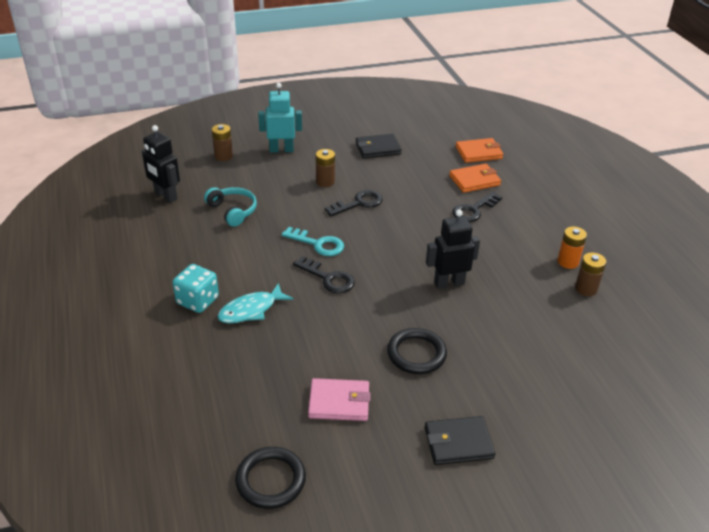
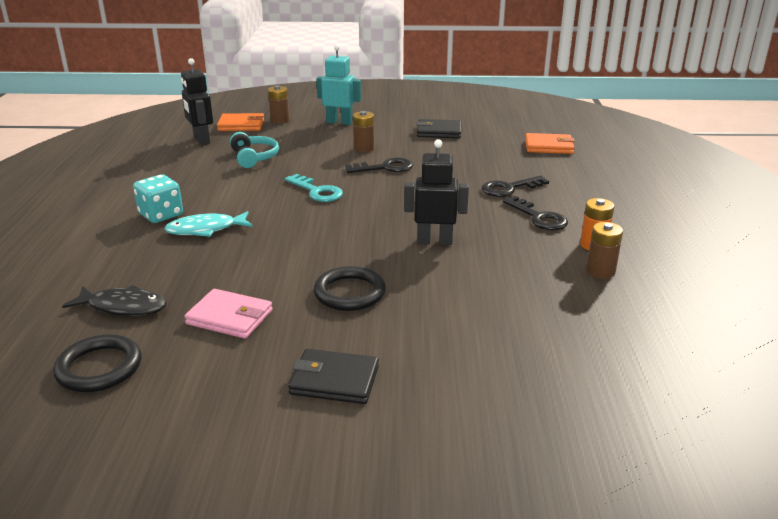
camera: 20 degrees right, 10 degrees down
black key [293,256,355,293] -> black key moved to [503,196,568,230]
orange wallet [449,164,501,193] -> orange wallet moved to [217,113,264,131]
none -> black fish [62,285,167,316]

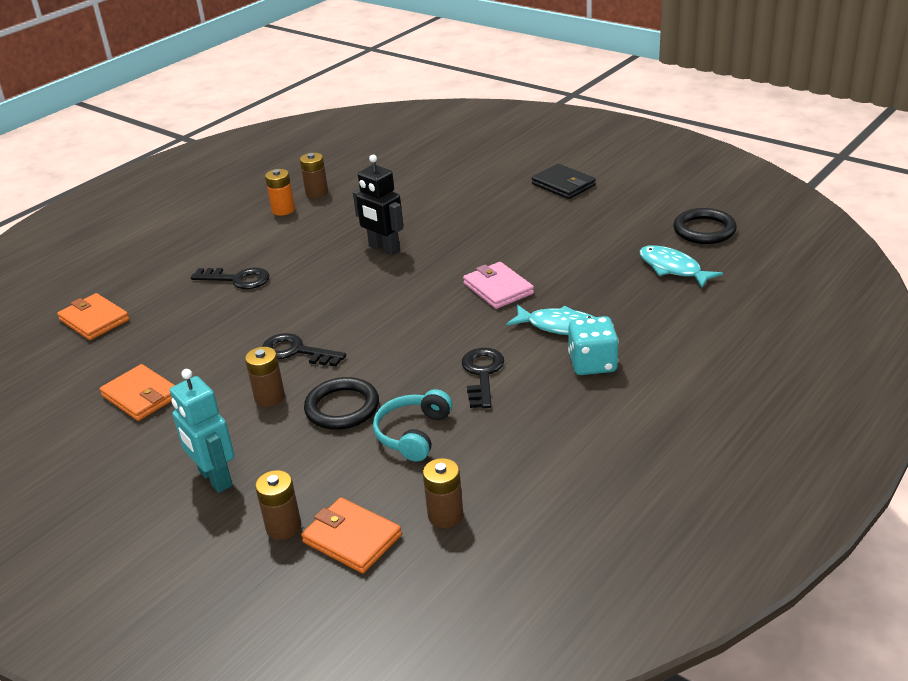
camera: 140 degrees left, 5 degrees up
black fish [62,285,167,316] -> turquoise fish [639,245,723,288]
black robot [181,58,213,145] -> brown battery [423,458,463,528]
pink wallet [184,289,272,339] -> pink wallet moved to [463,262,534,309]
turquoise key [285,174,343,202] -> none
black ring [314,266,386,311] -> black ring moved to [304,377,379,430]
black wallet [416,119,462,138] -> orange wallet [100,364,175,421]
black key [503,196,568,230] -> black key moved to [462,348,504,408]

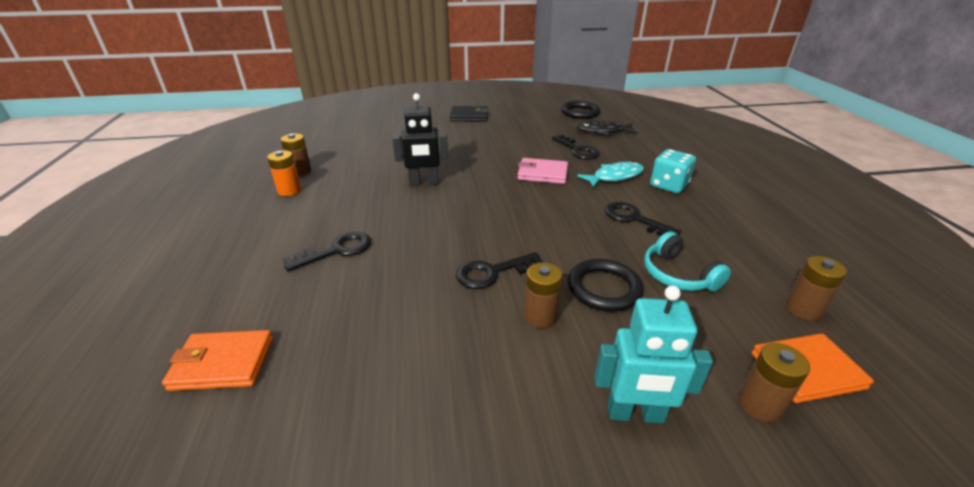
camera: 50 degrees left, 0 degrees up
orange wallet [100,364,175,421] -> none
turquoise fish [639,245,723,288] -> black fish [577,121,638,135]
none -> black key [552,135,600,159]

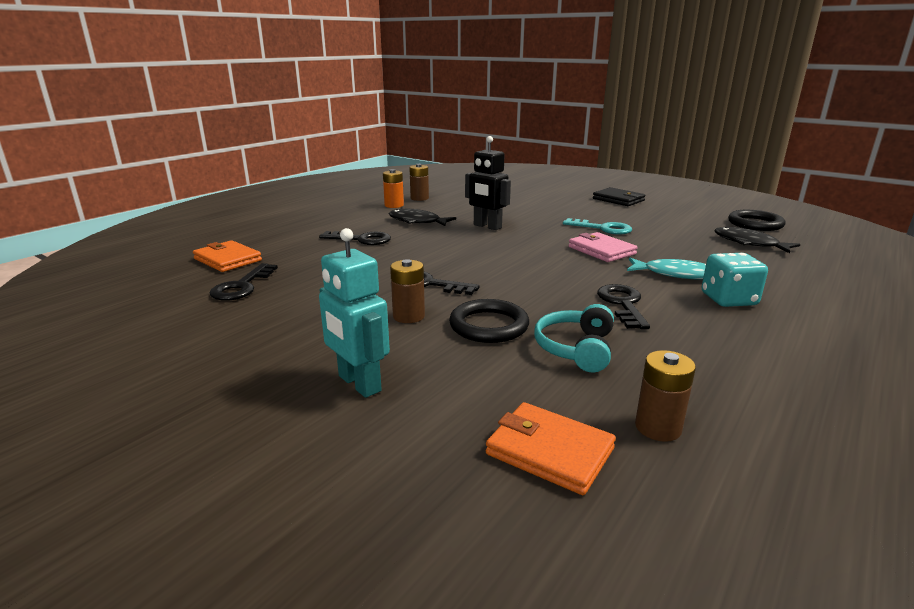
camera: 45 degrees right, 10 degrees down
black key [552,135,600,159] -> black key moved to [210,263,278,301]
brown battery [739,343,810,422] -> none
none -> black fish [389,209,456,226]
none -> turquoise key [563,218,632,235]

